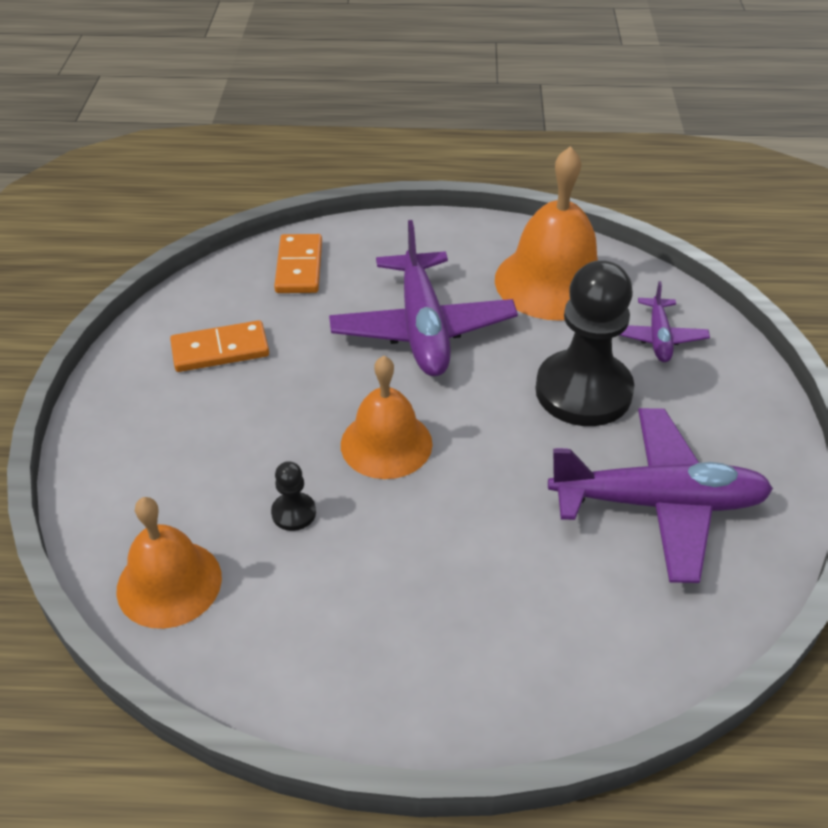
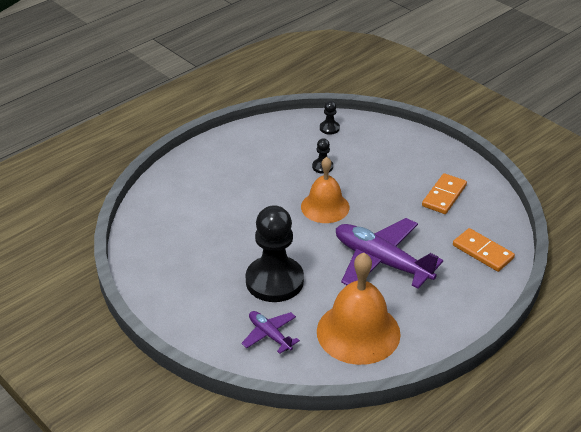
camera: 135 degrees right, 5 degrees down
orange bell [116,497,222,629] -> black pawn [320,101,340,135]
purple plane [548,408,773,583] -> none

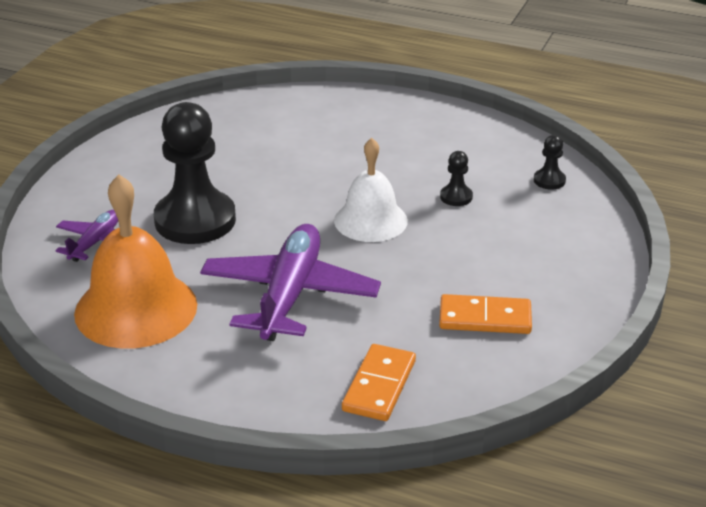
camera: 65 degrees right, 5 degrees down
orange bell [301,157,349,223] -> white bell [334,138,408,242]

